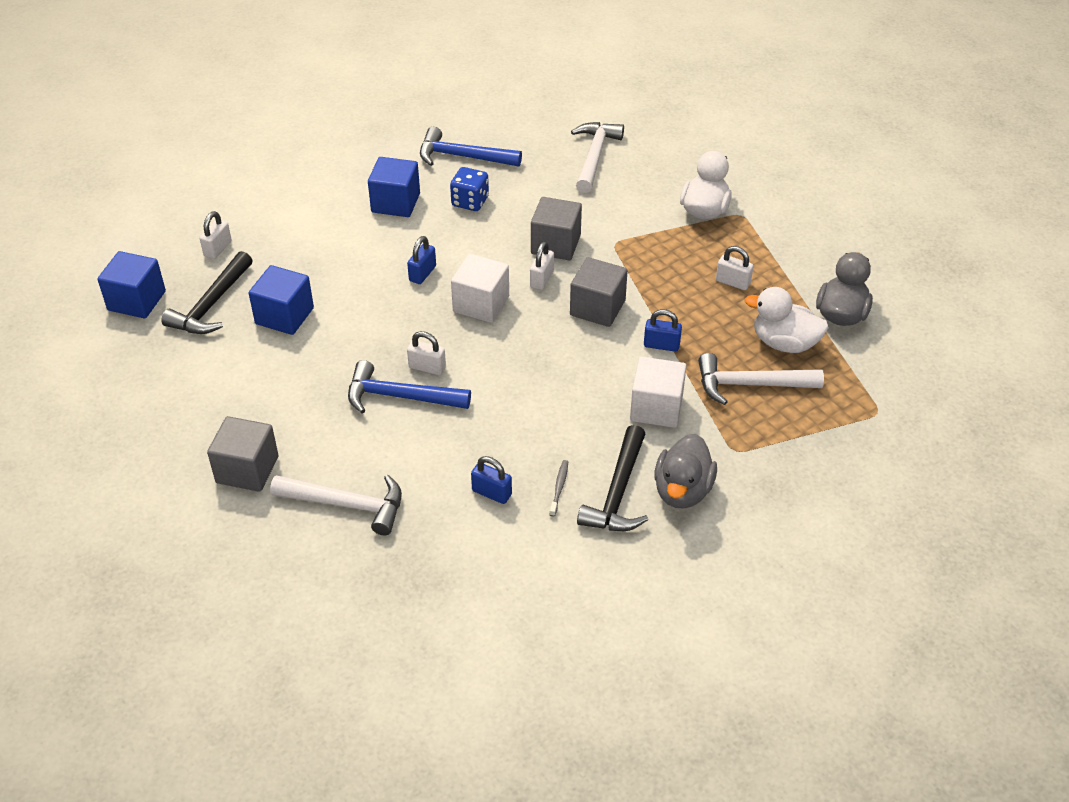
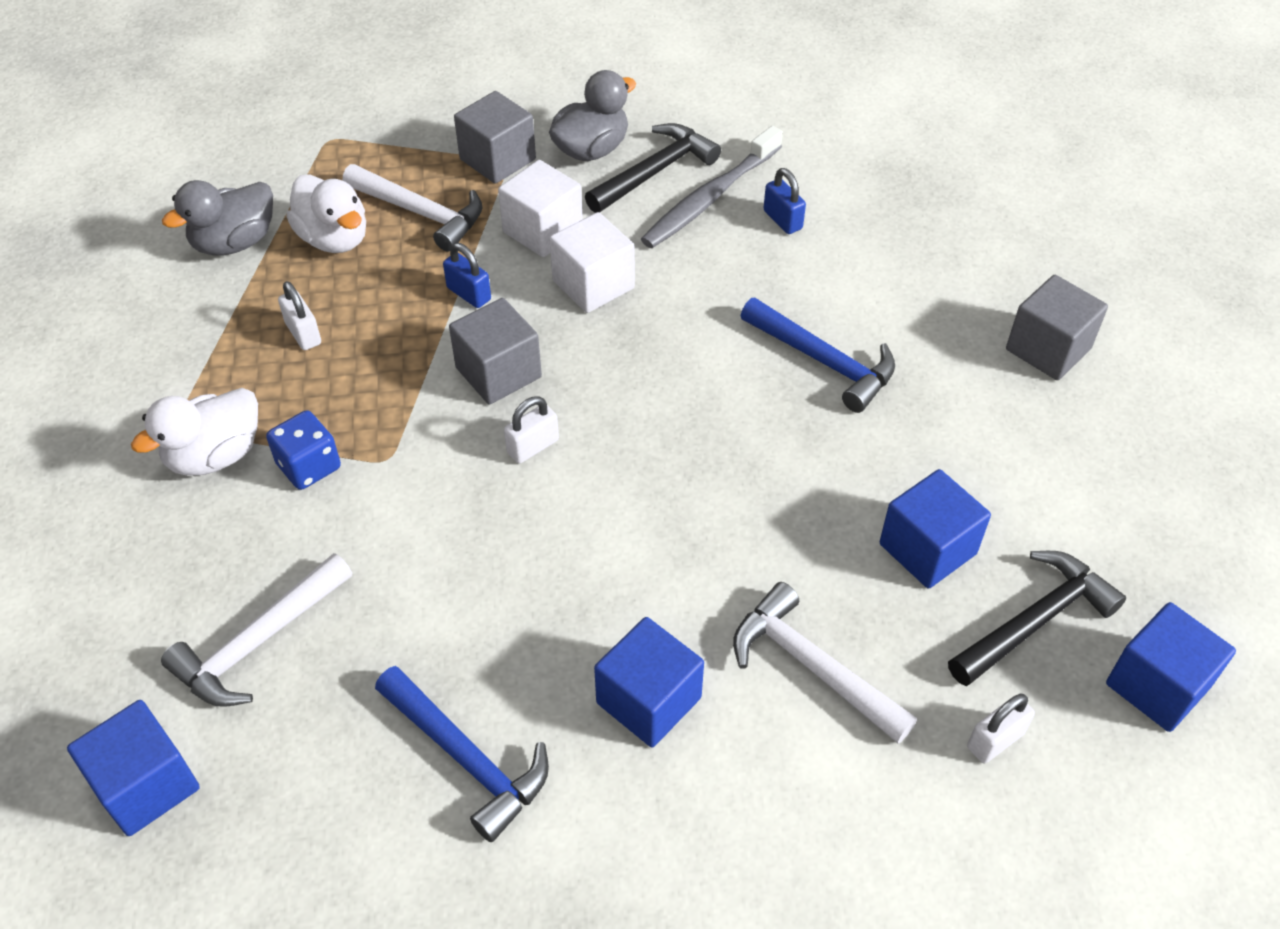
camera: 150 degrees left, 5 degrees up
white hammer [270,475,402,535] -> white hammer moved to [733,582,917,744]
blue padlock [407,236,436,284] -> none
white padlock [407,331,446,375] -> none
blue dice [450,167,489,211] -> blue dice moved to [266,410,341,490]
white cube [451,254,509,323] -> white cube moved to [550,212,635,313]
grey cube [531,197,582,260] -> grey cube moved to [454,91,536,184]
grey toothbrush [550,460,568,517] -> grey toothbrush [641,126,783,248], size x2.49
none -> blue cube [67,700,200,836]

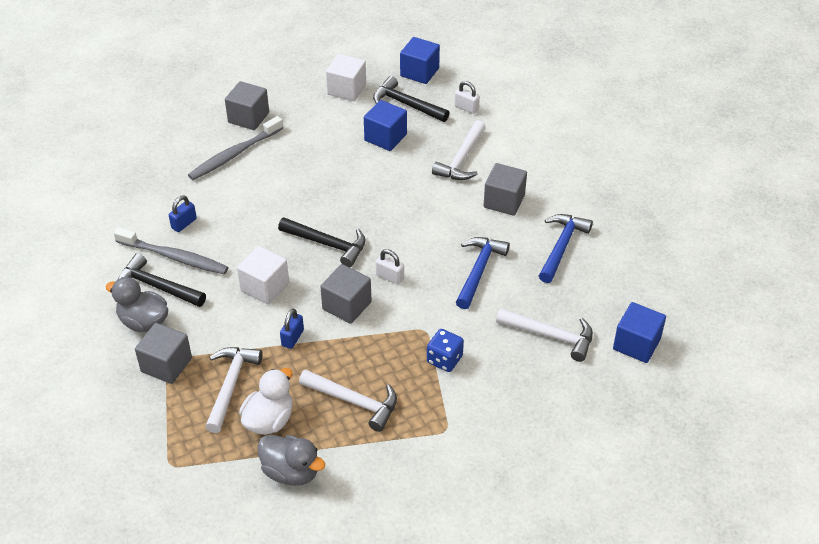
camera: 110 degrees left, 5 degrees down
white duck [131,388,258,476] -> none
white padlock [278,281,321,350] -> white hammer [299,369,397,432]
white cube [498,160,583,257] -> white cube moved to [326,54,366,101]
blue cube [594,617,704,747] -> grey cube [484,163,527,216]
blue hammer [741,298,895,413] -> blue hammer moved to [456,237,510,309]
none -> grey toothbrush [188,116,283,180]
none -> black hammer [278,217,366,267]

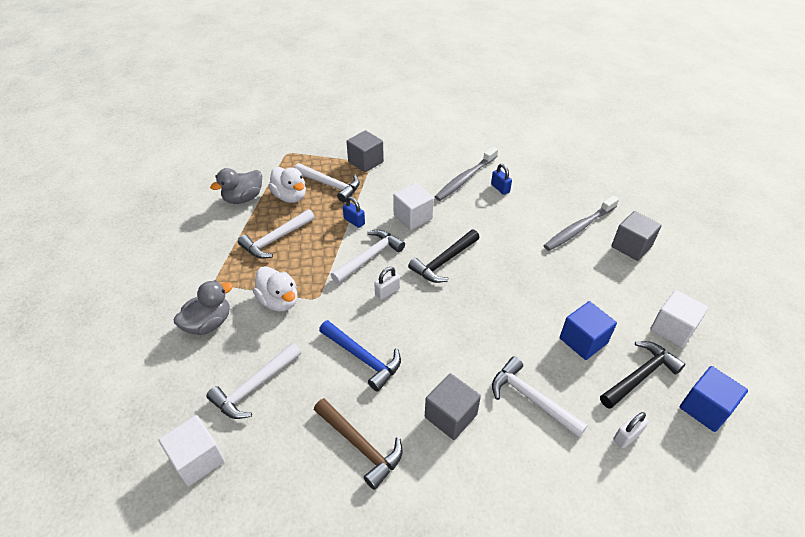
camera: 110 degrees right, 0 degrees up
grey duck [106,277,168,332] -> grey duck moved to [174,280,233,335]
black hammer [118,253,206,307] -> none
grey toothbrush [188,116,283,180] -> grey toothbrush turned 105 degrees counterclockwise [544,196,619,251]
grey cube [320,264,372,324] -> white hammer [331,230,405,284]
blue dice [427,329,464,372] -> white duck [253,266,297,311]
blue hammer [539,214,593,283] -> brown hammer [314,398,403,490]
blue cube [613,302,666,363] -> white cube [159,415,225,486]

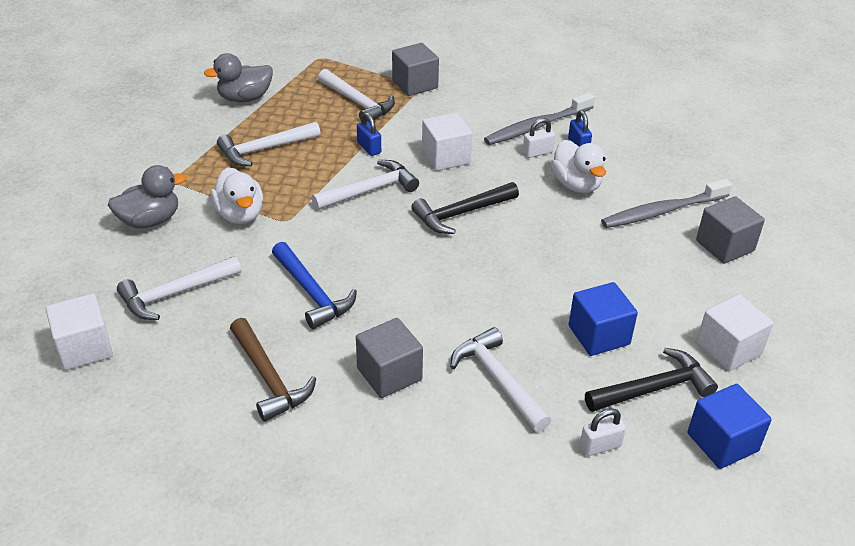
camera: 15 degrees right, 5 degrees down
white duck [268,167,306,203] -> white duck moved to [551,140,606,193]
white padlock [374,267,400,300] -> white padlock moved to [523,118,555,158]

